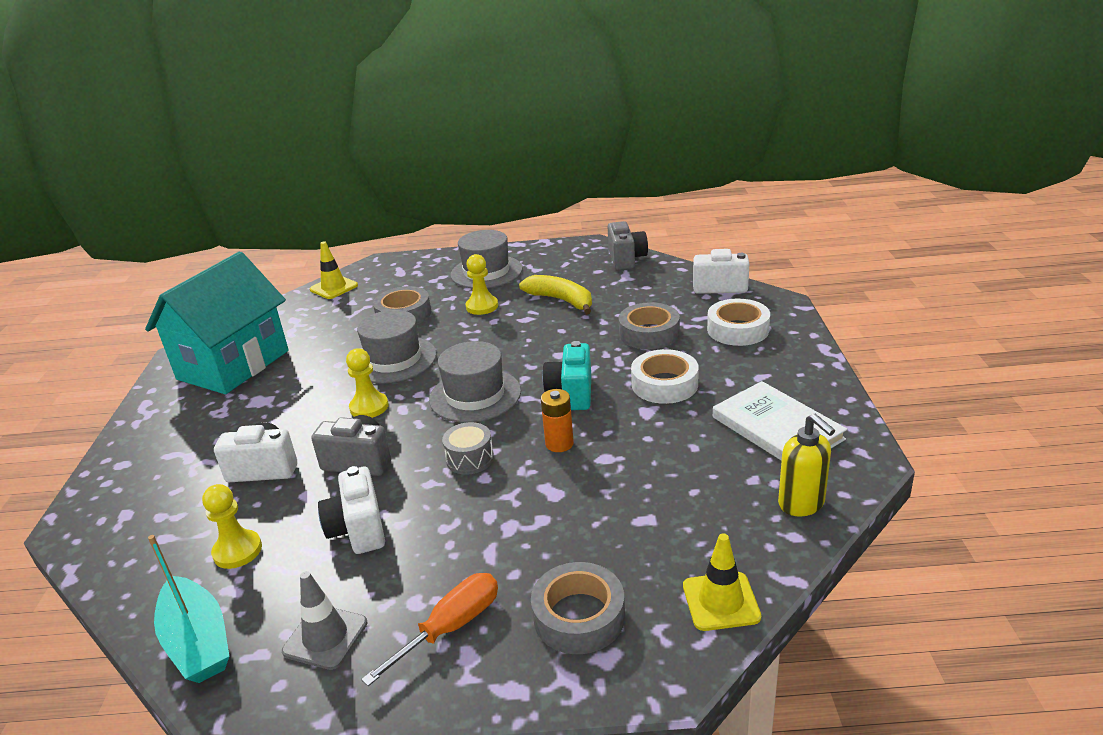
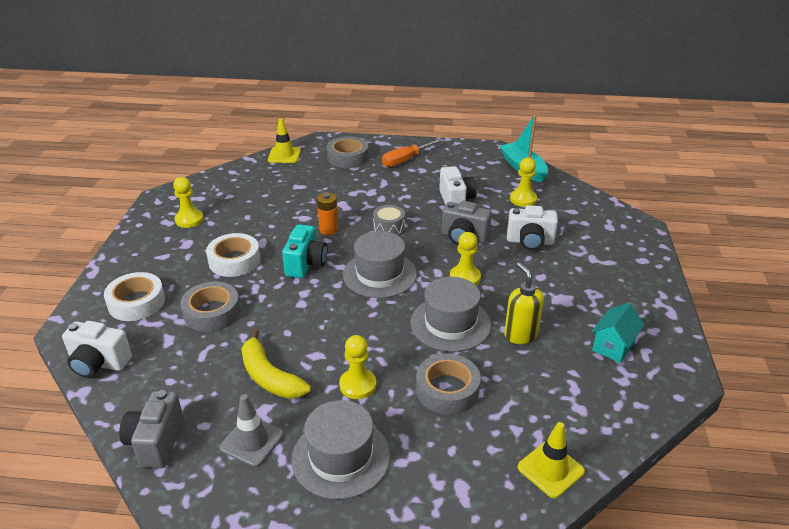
camera: 175 degrees left, 5 degrees up
turquoise house [145,252,289,394] -> turquoise house [591,302,645,363], size x0.43
grey traffic cone [282,571,368,670] -> grey traffic cone moved to [220,394,284,467]
white book [713,381,847,461] -> yellow pawn [173,177,204,228]
yellow soap dispenser [778,414,835,516] -> yellow soap dispenser moved to [504,262,544,344]

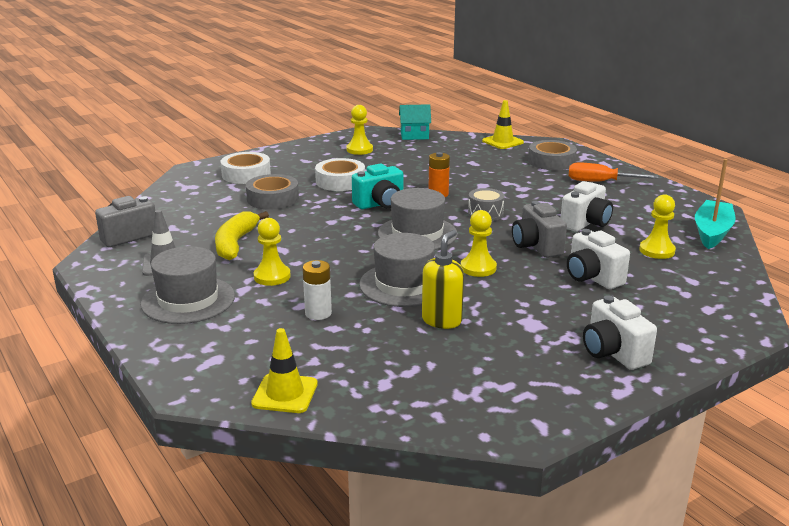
camera: 50 degrees right, 10 degrees down
white camera [62,321,132,378] -> white camera moved to [583,295,657,370]
grey tape [416,354,481,415] -> white battery [303,260,332,320]
turquoise house [591,302,645,363] -> turquoise house moved to [399,104,431,140]

